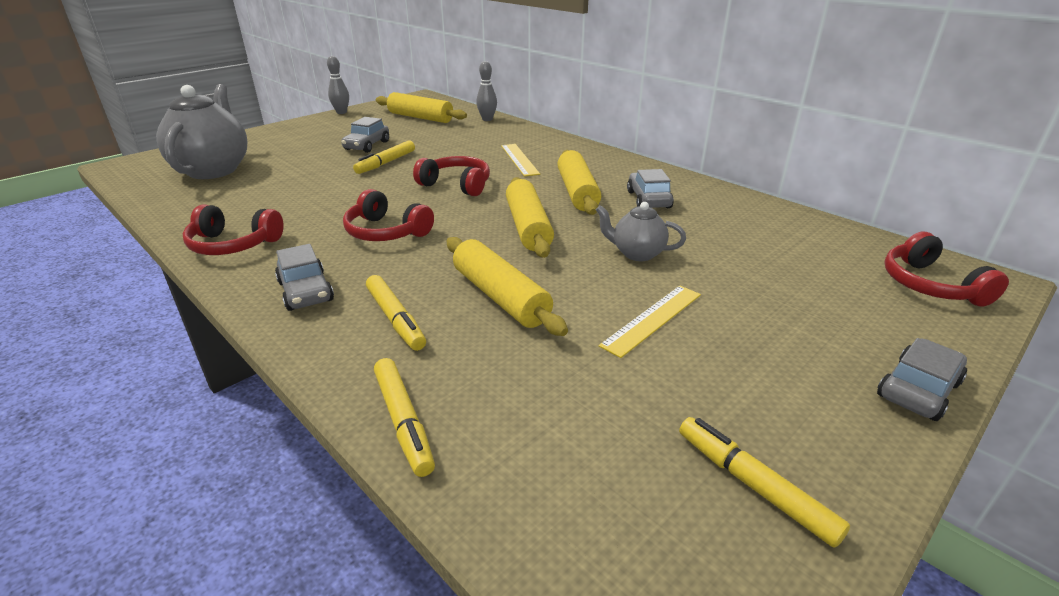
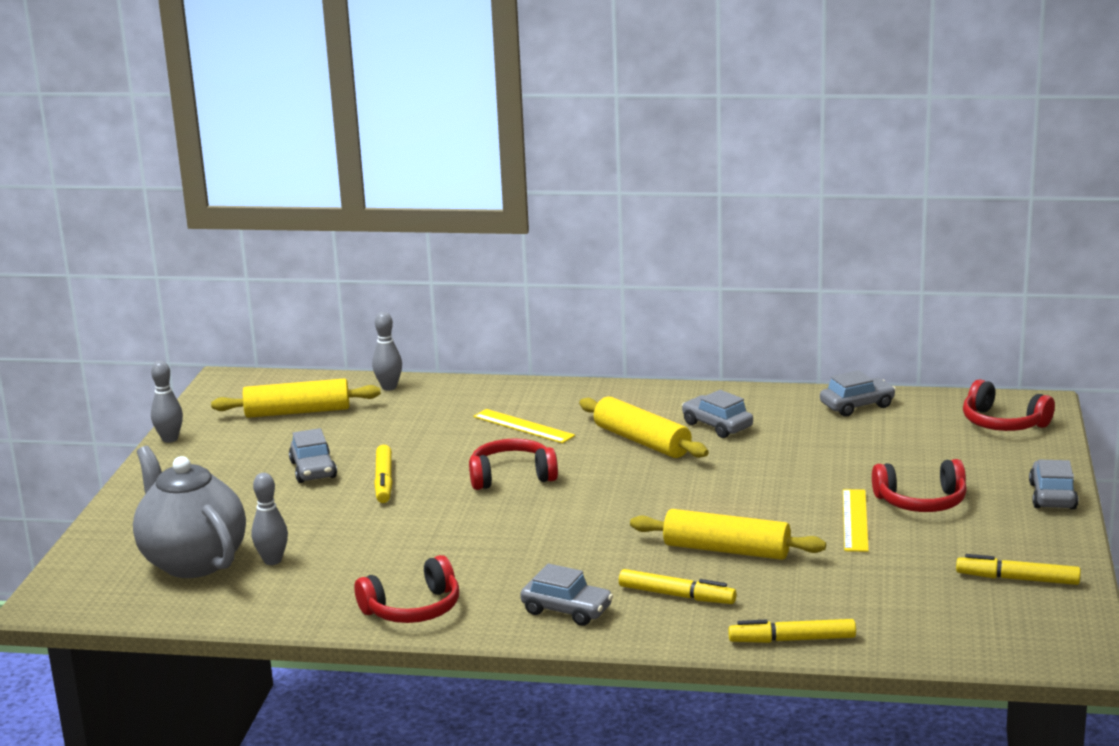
camera: 35 degrees left, 10 degrees down
red headphones [343,189,434,241] -> red headphones moved to [872,459,967,512]
yellow marker [374,358,435,477] -> yellow marker turned 150 degrees clockwise [728,619,856,643]
yellow rolling pin [506,177,554,258] -> none
grey teapot [596,202,686,261] -> none
none -> grey bowling pin [251,473,288,565]
none -> grey car [820,370,896,417]

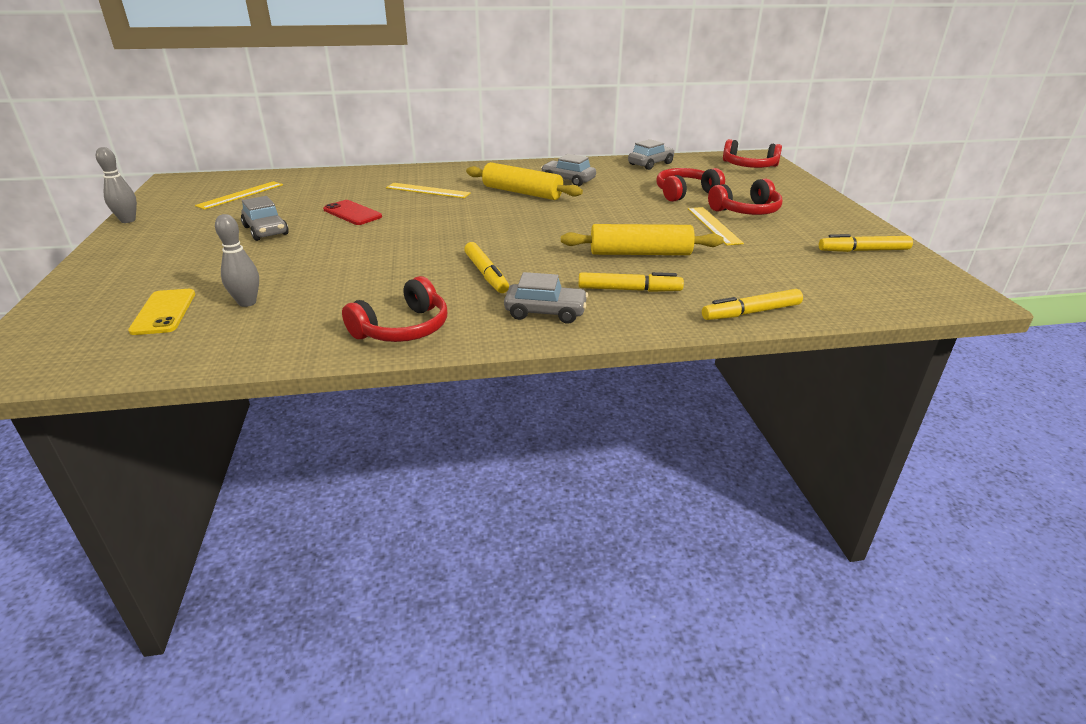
camera: 20 degrees left, 10 degrees up
grey teapot [133,446,246,578] -> yellow phone [128,289,195,335]
yellow rolling pin [211,378,381,418] -> yellow ruler [195,181,283,210]
grey bowling pin [372,312,402,391] -> none
yellow marker [374,445,393,503] -> yellow marker moved to [464,242,509,293]
red headphones [469,438,558,490] -> red headphones moved to [657,168,725,202]
grey car [1029,459,1078,509] -> none
none -> red phone [323,200,382,225]

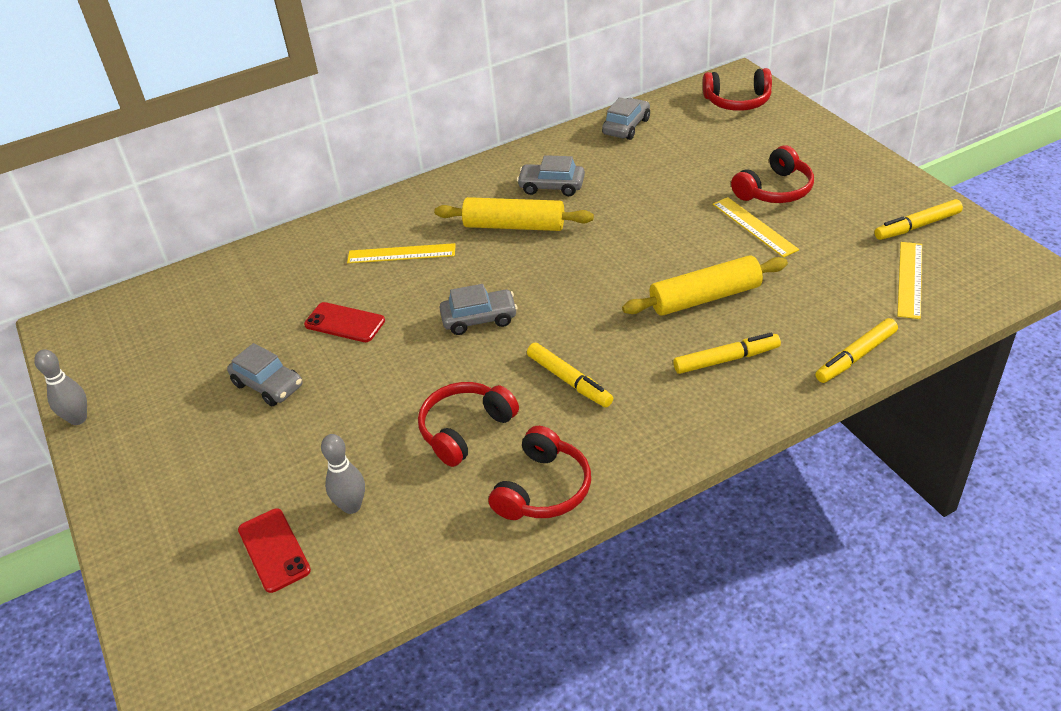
camera: 15 degrees left, 10 degrees up
yellow phone [128,289,195,335] -> red phone [238,508,311,593]
yellow ruler [195,181,283,210] -> yellow ruler moved to [897,242,922,319]
grey car [504,272,588,324] -> grey car moved to [439,284,517,335]
red headphones [657,168,725,202] -> red headphones moved to [418,382,519,467]

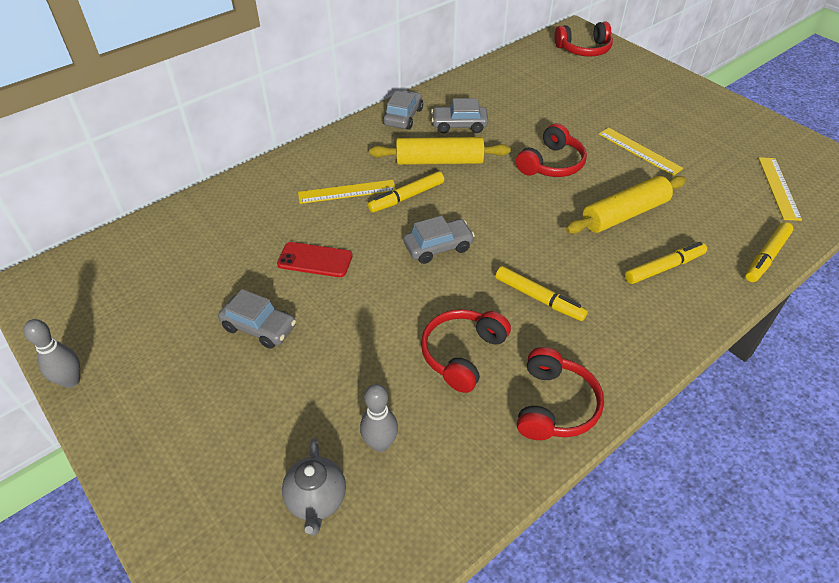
camera: 15 degrees left, 5 degrees up
red phone [238,508,311,593] -> grey teapot [282,438,346,535]
grey car [602,97,650,140] -> grey car moved to [383,90,423,130]
red headphones [731,146,814,203] -> red headphones moved to [516,123,587,177]
yellow marker [874,199,963,240] -> yellow marker moved to [368,171,444,213]

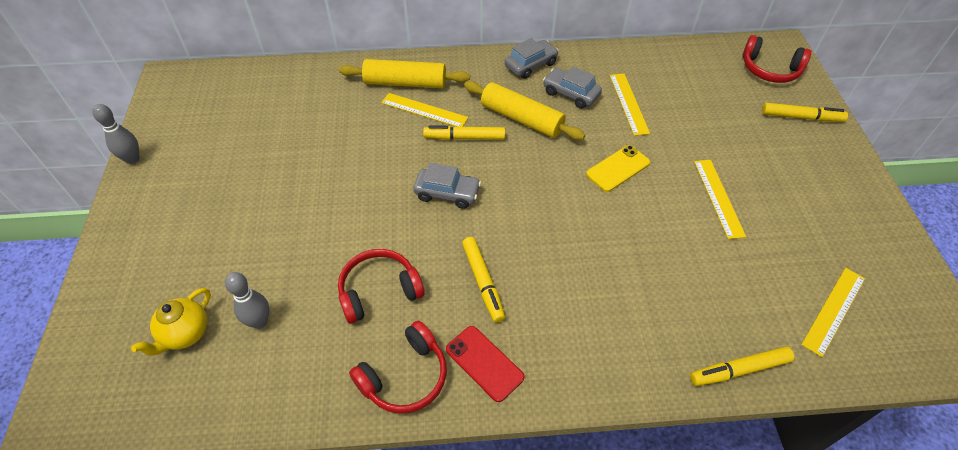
camera: 35 degrees right, 5 degrees up
grey car [218,289,296,349] -> none
red phone [277,242,353,277] -> red phone moved to [446,326,525,402]
grey teapot [282,438,346,535] -> yellow teapot [131,288,211,356]
red headphones [516,123,587,177] -> yellow phone [586,145,650,192]
yellow rolling pin [566,176,686,234] -> yellow rolling pin moved to [339,59,470,88]
yellow marker [625,242,707,284] -> yellow marker moved to [762,103,848,122]
none -> yellow ruler [610,74,650,136]

